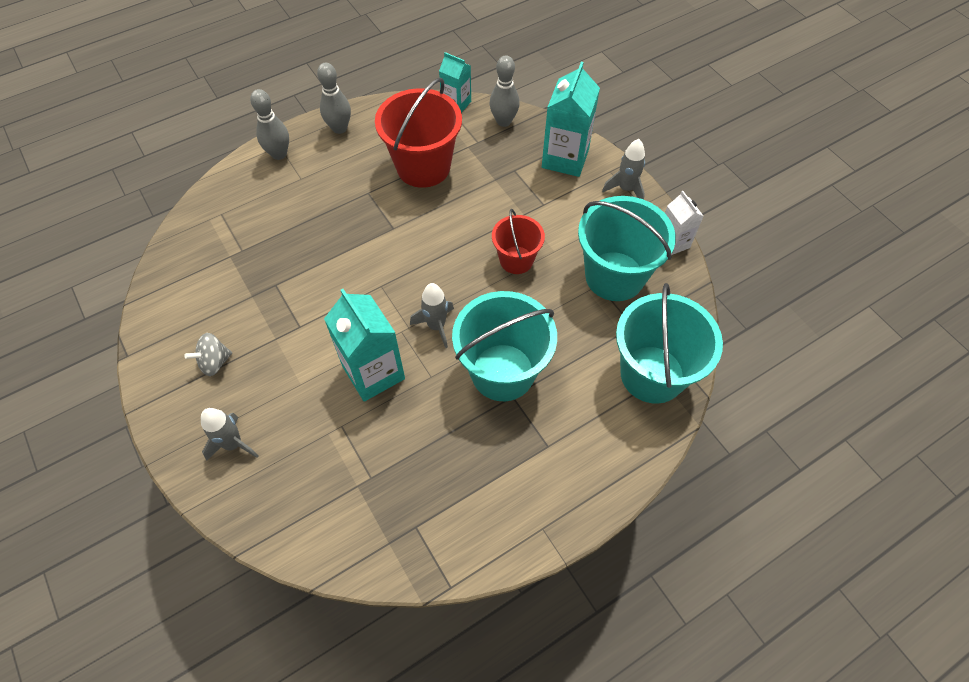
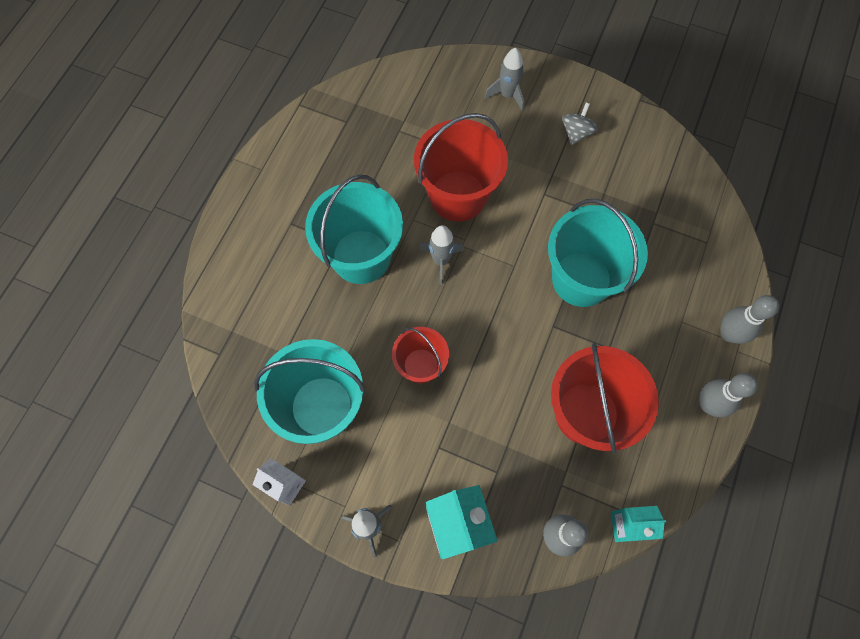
camera: 145 degrees right, 10 degrees up
turquoise carton [324,289,405,402] -> red bucket [414,113,508,222]
turquoise bucket [616,283,723,404] -> turquoise bucket moved to [548,199,648,307]

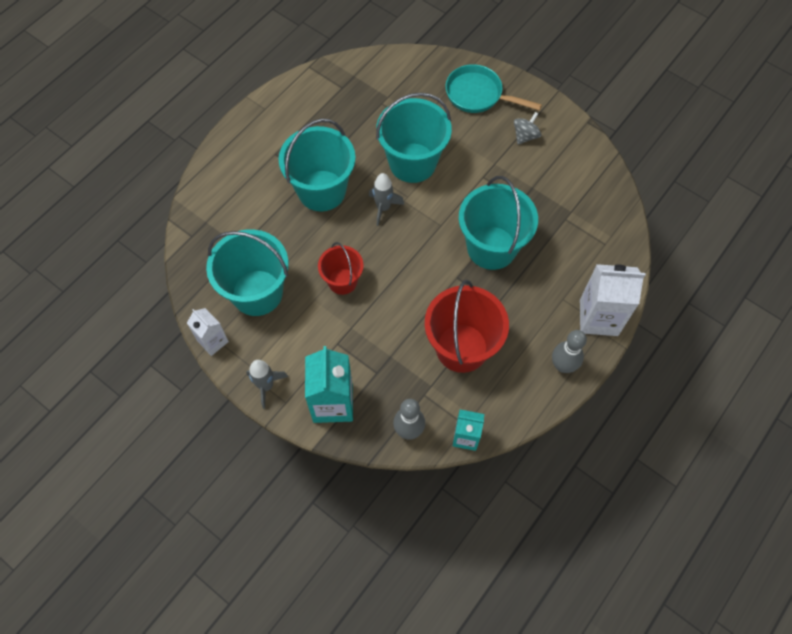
camera: 15 degrees right, 5 degrees down
red bucket [414,113,508,222] -> turquoise bucket [376,92,452,183]
grey rocket [484,48,524,111] -> turquoise pan [445,64,542,113]
grey bowling pin [721,295,779,344] -> white carton [580,264,645,336]

